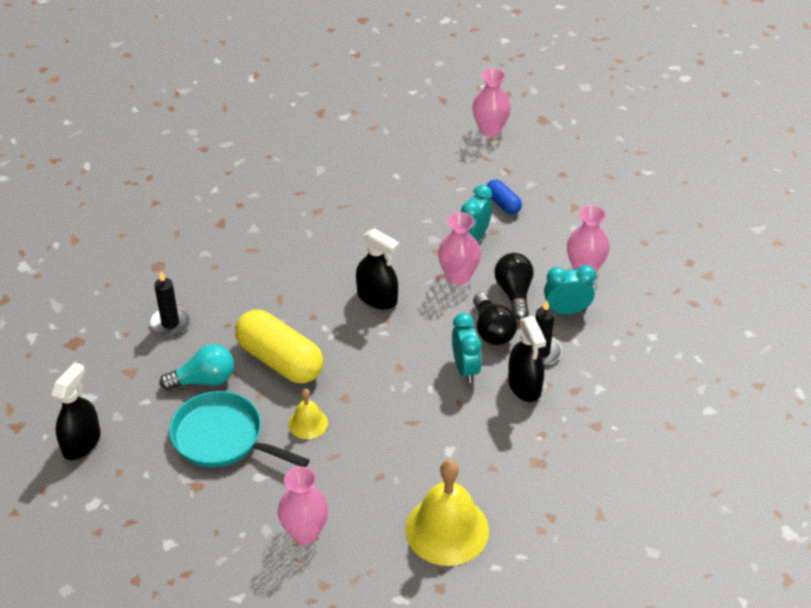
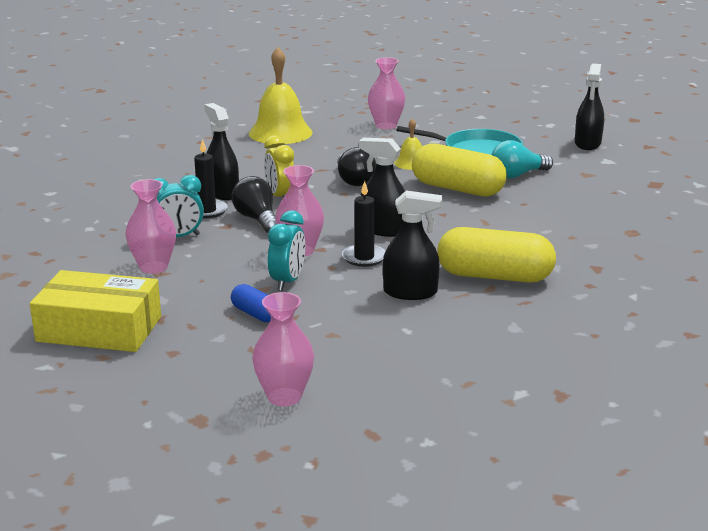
camera: 170 degrees right, 20 degrees down
black candle [150,271,190,336] -> black candle moved to [342,181,386,267]
turquoise clock [452,313,482,383] -> yellow clock [264,135,294,198]
black light bulb [494,253,534,320] -> black light bulb moved to [337,147,376,186]
none -> yellow box [30,270,161,352]
none -> black spray bottle [383,190,442,300]
none -> yellow capsule [437,227,556,282]

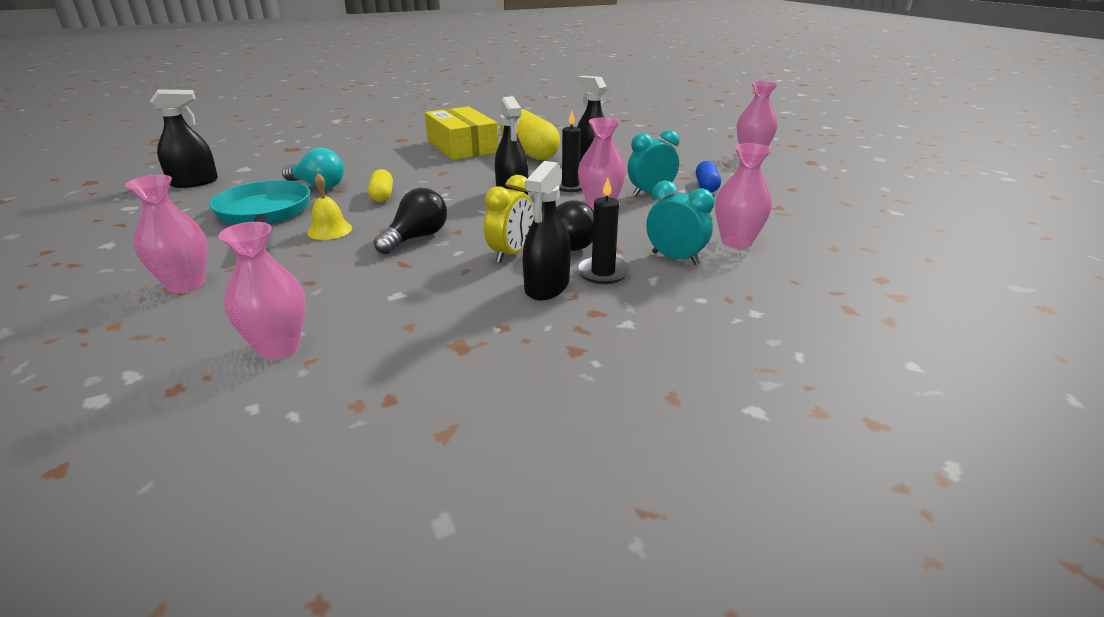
camera: 130 degrees left, 5 degrees up
yellow box [30,270,161,352] -> yellow box moved to [425,106,498,160]
yellow bell [249,47,312,144] -> pink vase [218,222,306,359]
yellow capsule [412,143,507,197] -> yellow capsule [368,169,393,202], size x0.50

